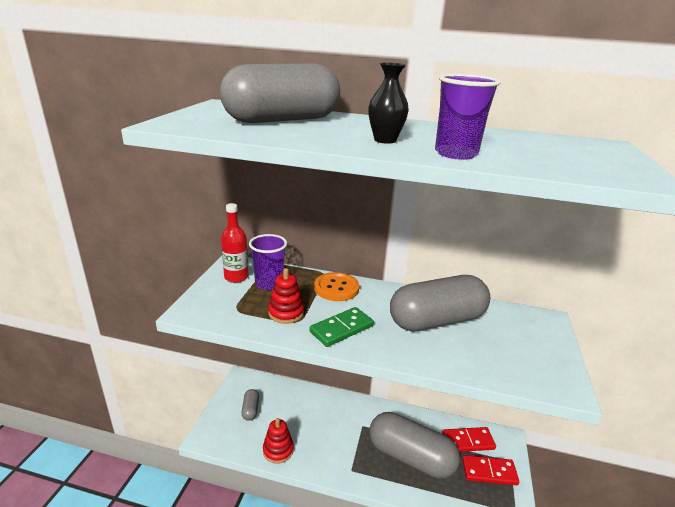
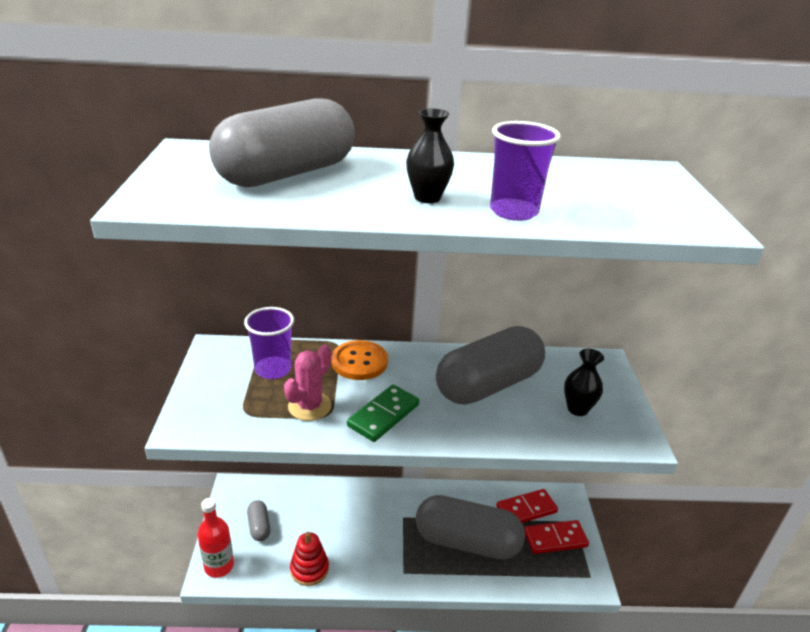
camera: 15 degrees left, 5 degrees up
red bottle [221,203,249,283] -> red bottle moved to [198,498,234,578]
red stacking toy [268,268,304,324] -> pink cactus [284,345,332,421]
none -> black vase [564,349,604,416]

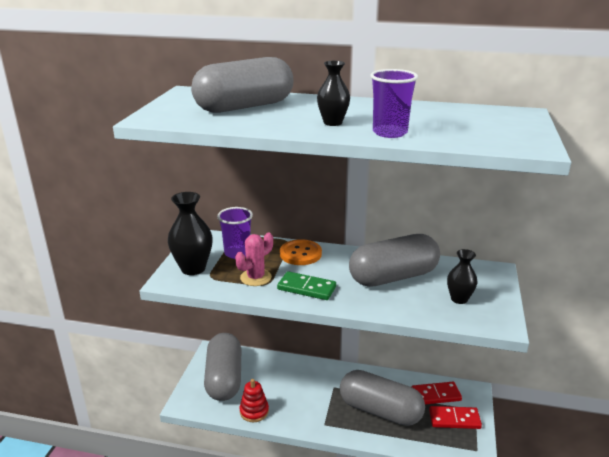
camera: 15 degrees right, 5 degrees down
red bottle [198,498,234,578] -> none
grey capsule [247,500,271,541] -> grey capsule [204,333,241,401], size x2.38
green domino [347,385,419,442] -> green domino turned 60 degrees clockwise [277,271,336,300]
none -> black vase [168,192,213,275]

